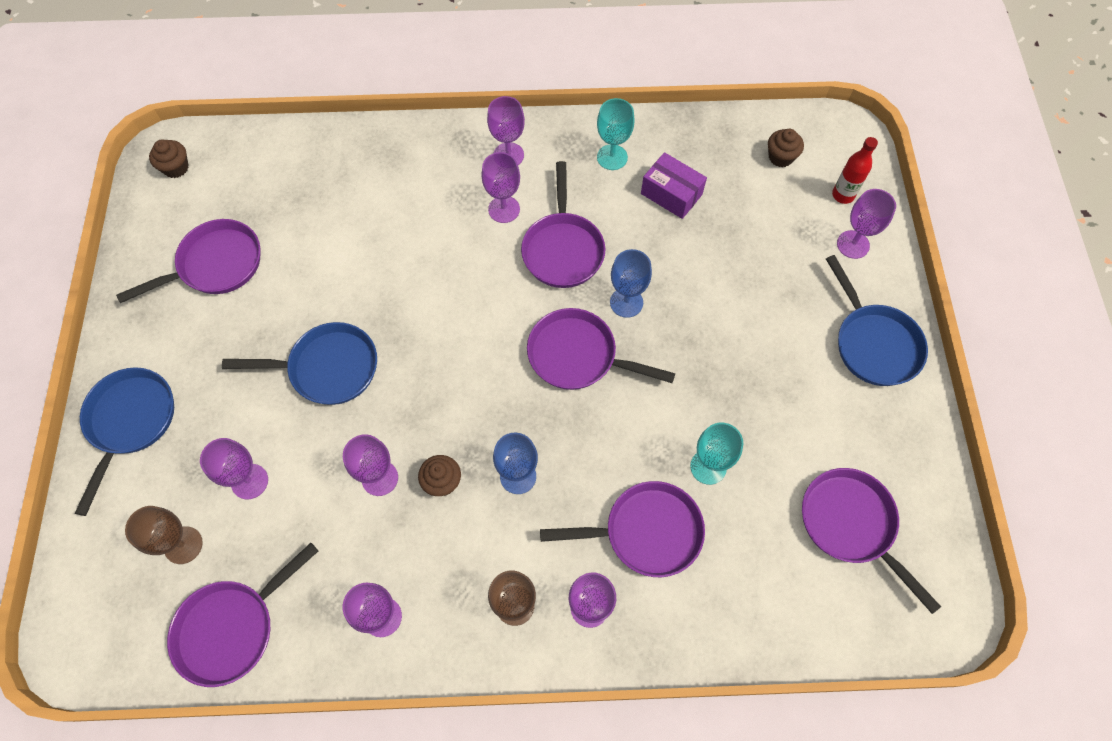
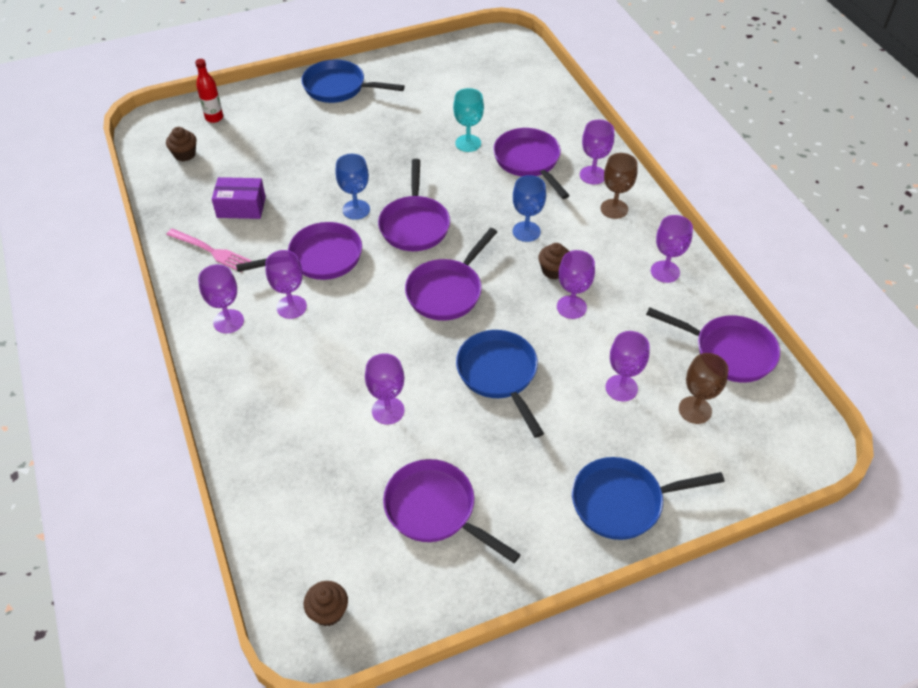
camera: 110 degrees left, 15 degrees down
turquoise goblet [597,98,635,170] -> pink fork [166,229,252,272]
purple box [641,152,707,219] -> purple box turned 75 degrees clockwise [212,177,266,219]
purple pan [802,468,941,614] -> purple pan moved to [405,228,497,321]
blue pan [826,255,928,386] -> blue pan turned 120 degrees counterclockwise [301,60,405,103]
purple goblet [837,189,896,259] -> purple goblet moved to [365,353,404,425]

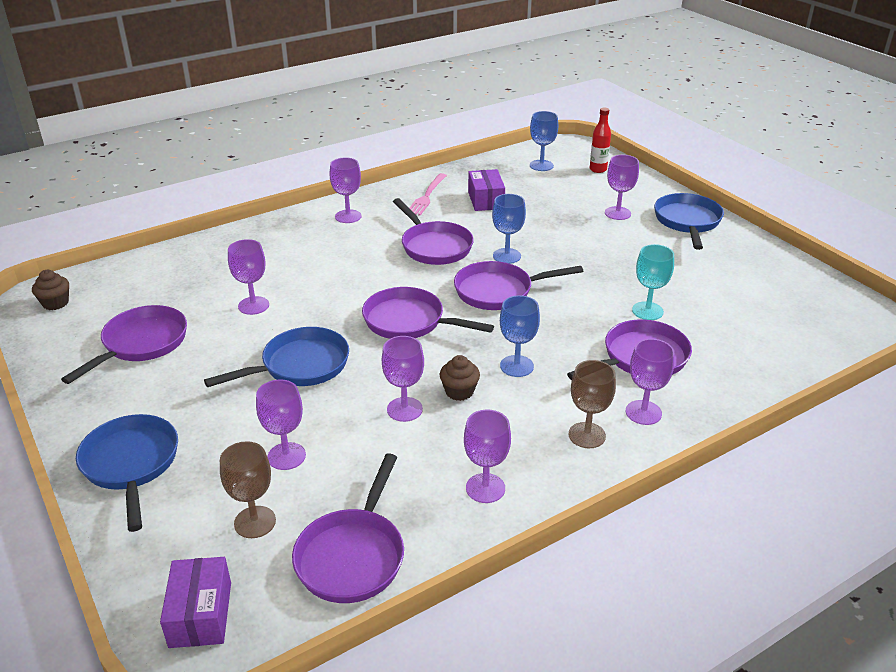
camera: 80 degrees right, 15 degrees down
brown cupcake [166,127,197,161] -> blue goblet [530,111,558,171]
purple goblet [265,250,307,319] -> purple goblet moved to [605,155,639,220]
none -> purple box [160,557,231,648]

